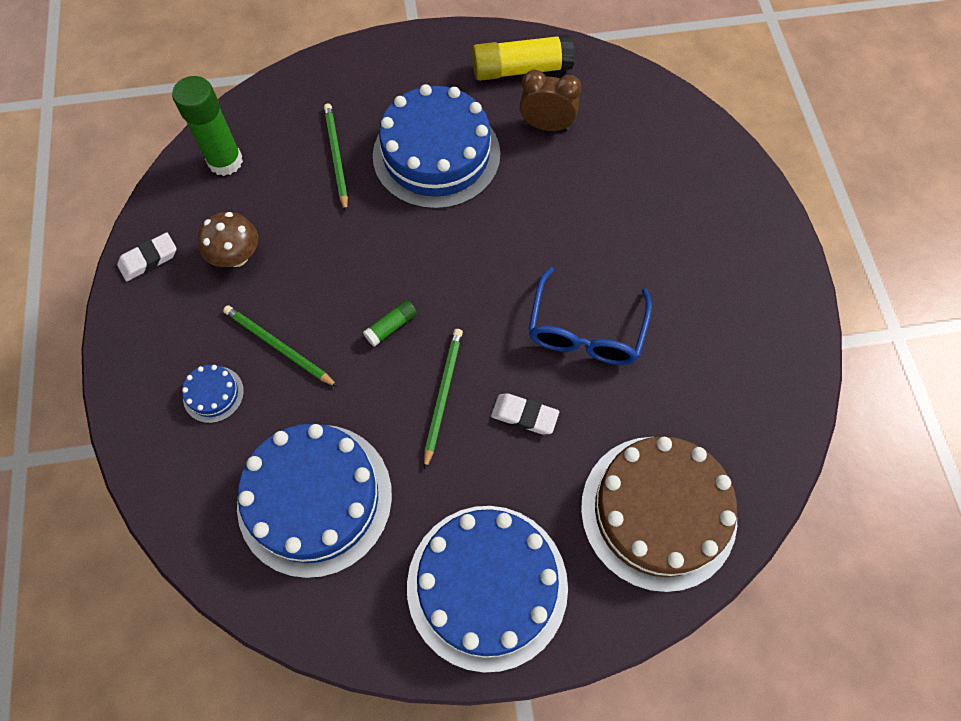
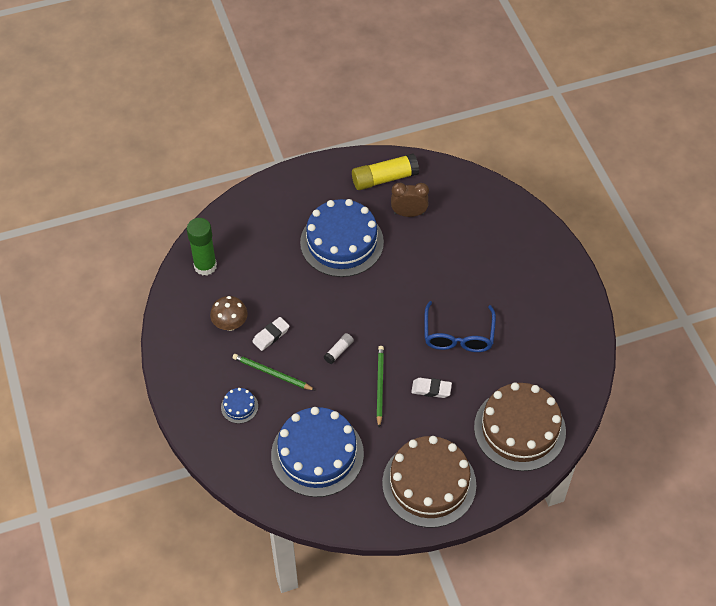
camera: 10 degrees left, 10 degrees down
white eraser [117,232,177,281] -> white eraser moved to [252,317,290,351]
green pencil [324,103,348,211] -> none
green glue stick [363,300,417,347] -> white glue stick [324,333,354,364]
blue cake [407,506,568,673] -> brown cake [382,436,476,528]

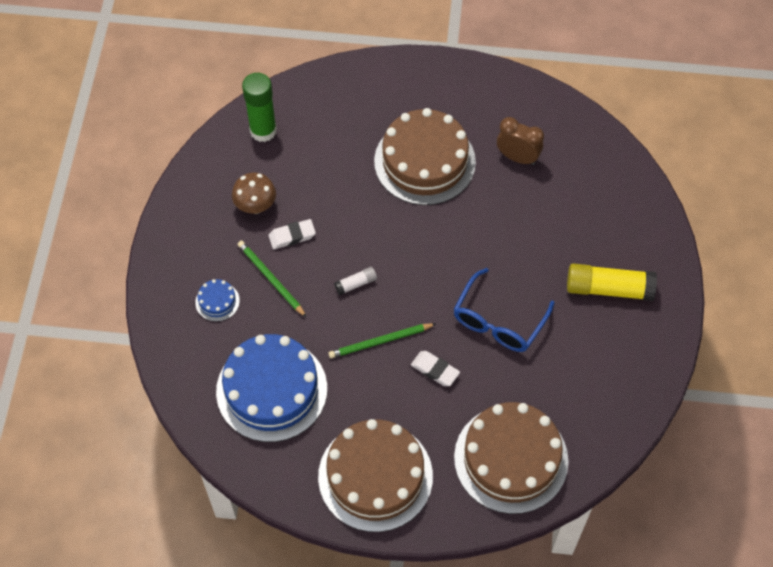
camera: 25 degrees right, 5 degrees up
blue cake [300,199,384,277] -> brown cake [374,108,476,205]
yellow glue stick [352,153,419,190] -> yellow glue stick moved to [567,263,657,301]
green pencil [376,346,384,427] -> green pencil turned 135 degrees counterclockwise [328,323,436,358]

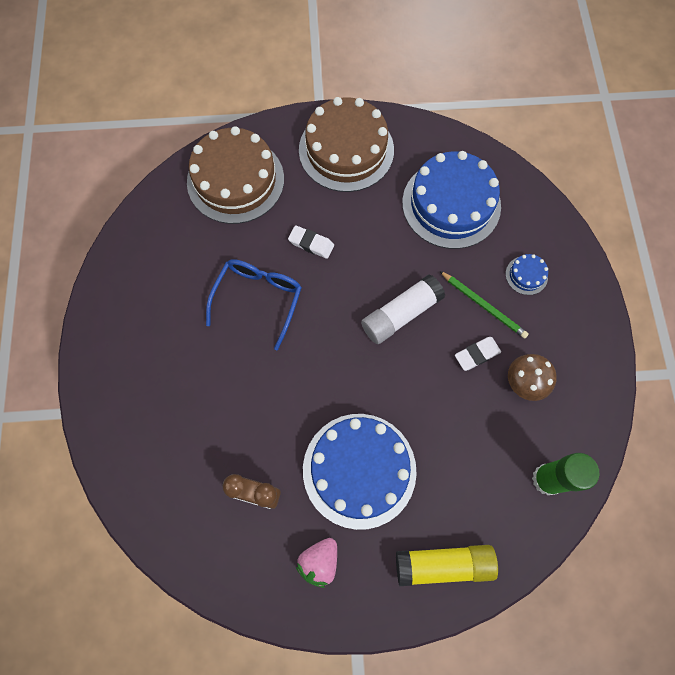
camera: 170 degrees right, 10 degrees up
green pencil [328,323,436,358] -> none
white glue stick [334,267,377,295] -> white glue stick [361,274,445,344], size x2.05
brown cake [374,108,476,205] -> blue cake [303,414,417,530]
yellow glue stick [567,263,657,301] -> yellow glue stick moved to [396,545,498,586]
none -> pink strawberry [296,538,337,588]

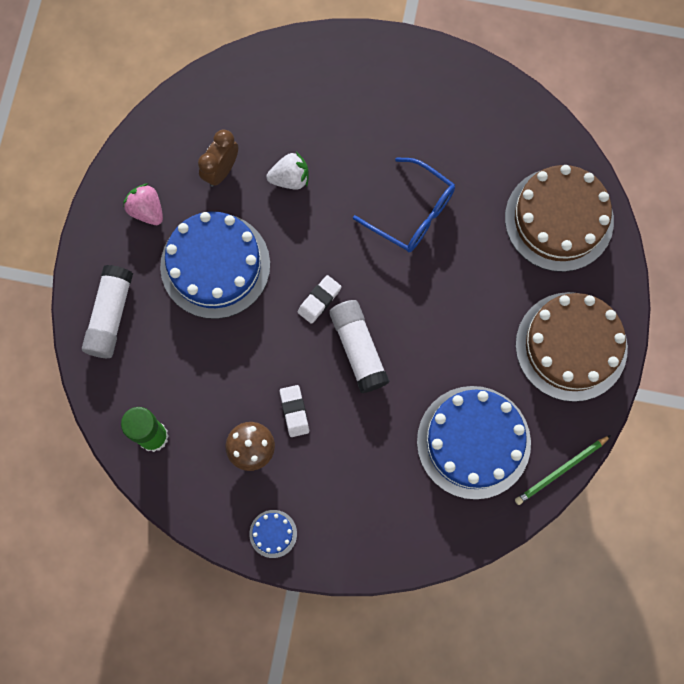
camera: 105 degrees right, 5 degrees up
white eraser [288,225,334,259] -> white eraser moved to [298,275,341,324]
yellow glue stick [396,545,498,586] -> white glue stick [82,265,133,358]
green pencil [440,271,529,339] -> green pencil moved to [515,435,611,505]
blue cake [506,254,548,295] -> blue cake moved to [249,510,297,558]
none -> white strawberry [266,152,308,190]

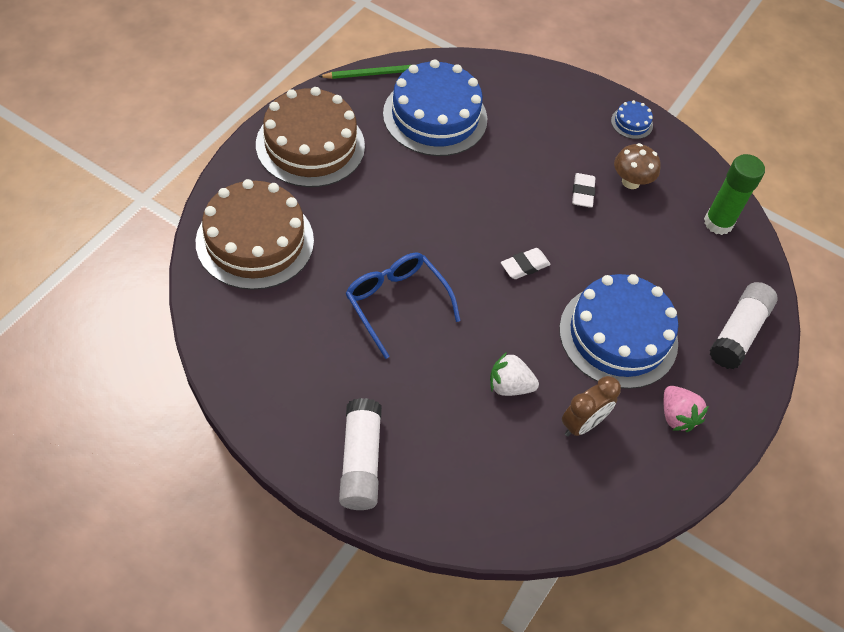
camera: 165 degrees left, 20 degrees down
white glue stick [329,300,390,393] -> white glue stick moved to [339,398,382,510]

